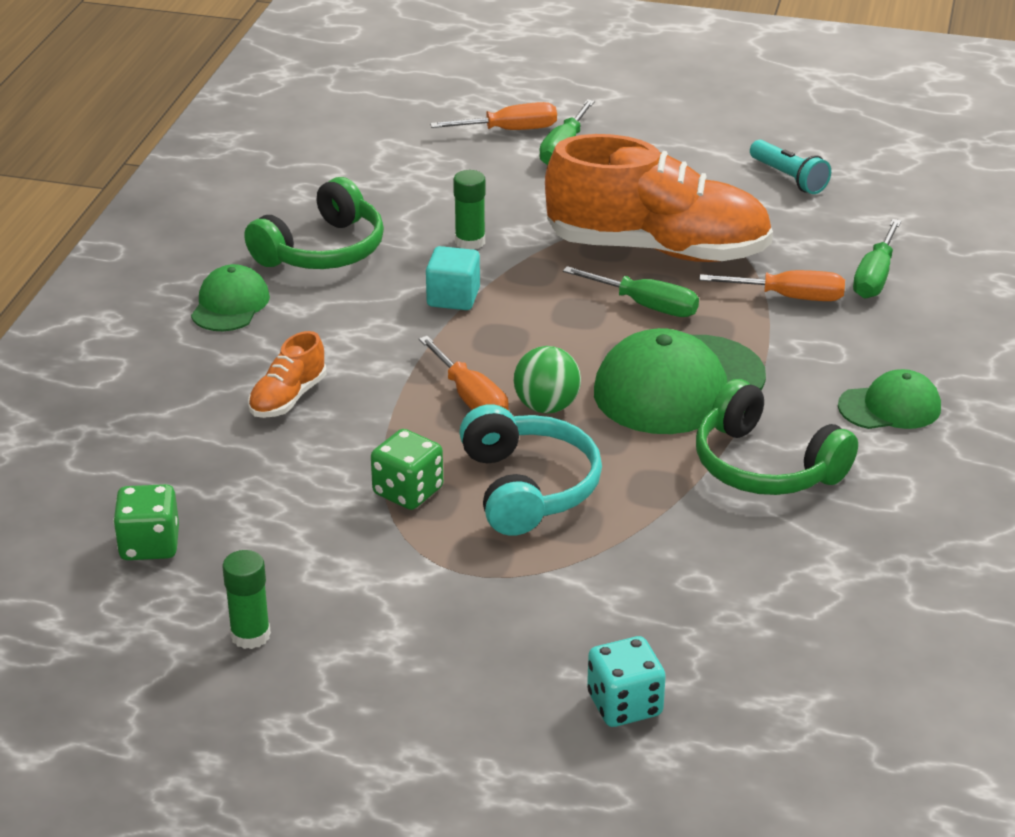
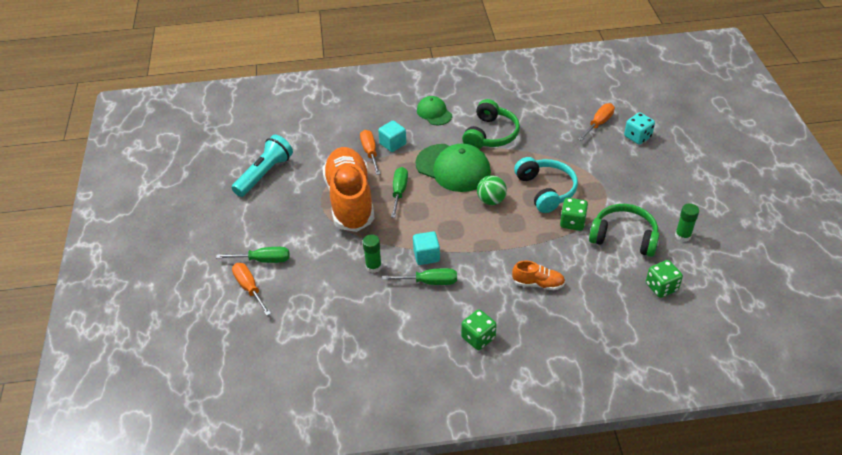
camera: 110 degrees left, 10 degrees up
green cap [191,264,270,331] -> green dice [461,309,497,350]
green headphones [244,177,384,269] -> green headphones moved to [589,204,659,257]
orange screwdriver [419,336,509,411] -> orange screwdriver moved to [578,103,615,141]
turquoise headphones [459,404,602,536] -> turquoise headphones turned 105 degrees clockwise [514,157,578,213]
turquoise flashlight [750,140,831,194] -> turquoise flashlight [232,135,293,197], size x1.56
green screwdriver [853,219,901,299] -> green screwdriver moved to [382,268,457,285]
none -> turquoise cube [378,121,406,152]

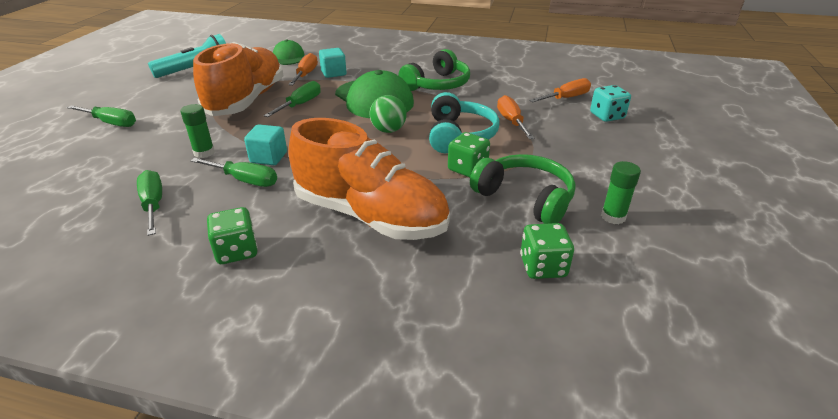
camera: 20 degrees right, 10 degrees down
orange screwdriver [232,263,271,316] -> orange screwdriver moved to [497,95,535,139]
green cap [417,96,452,125] -> green cap moved to [273,40,305,65]
orange shoe [512,261,565,290] -> orange shoe [289,118,450,240], size x2.32
none -> green screwdriver [137,170,162,236]

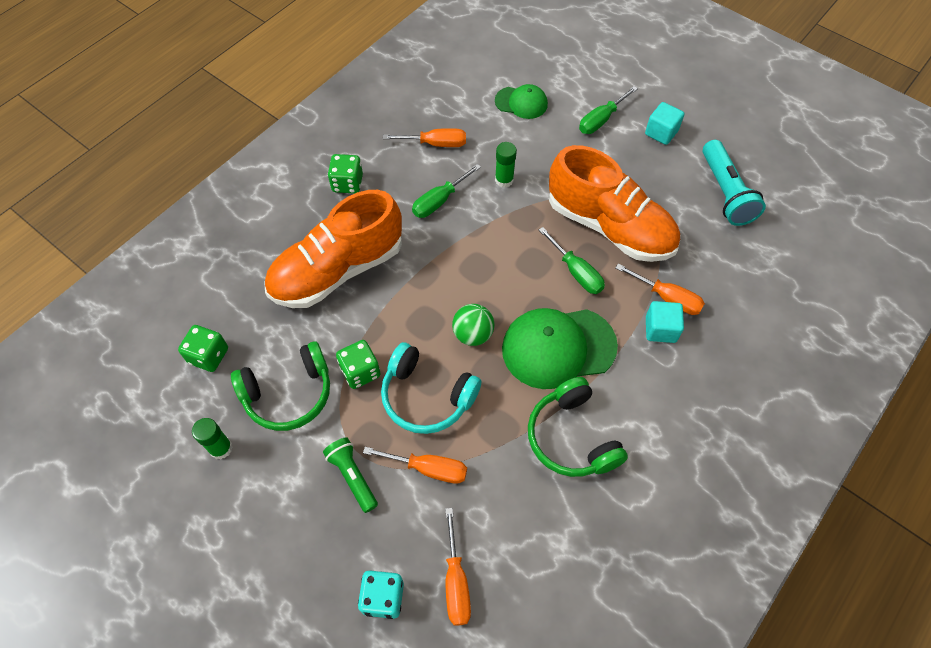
camera: 115 degrees right, 25 degrees up
green screwdriver [137,170,162,236] -> orange screwdriver [383,128,466,147]
turquoise cube [244,125,287,165] -> turquoise cube moved to [645,102,684,145]
green cap [273,40,305,65] -> green cap moved to [495,84,548,119]
none -> green flashlight [323,437,378,513]

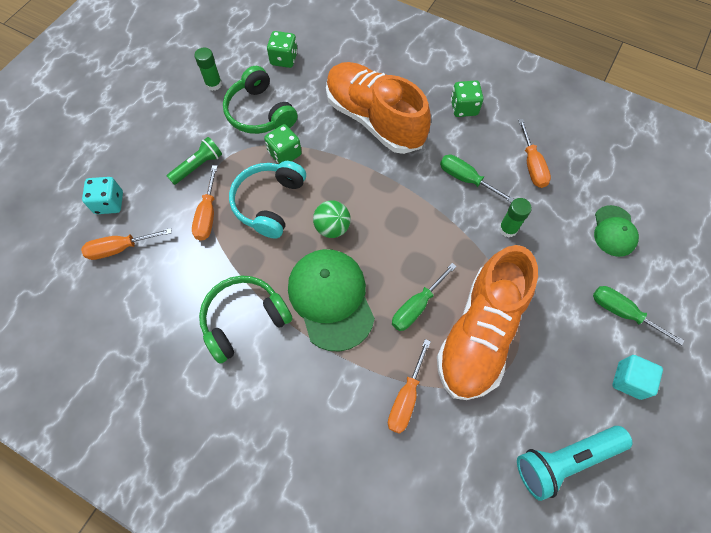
camera: 80 degrees right, 5 degrees up
turquoise cube [646,301,684,343] -> none

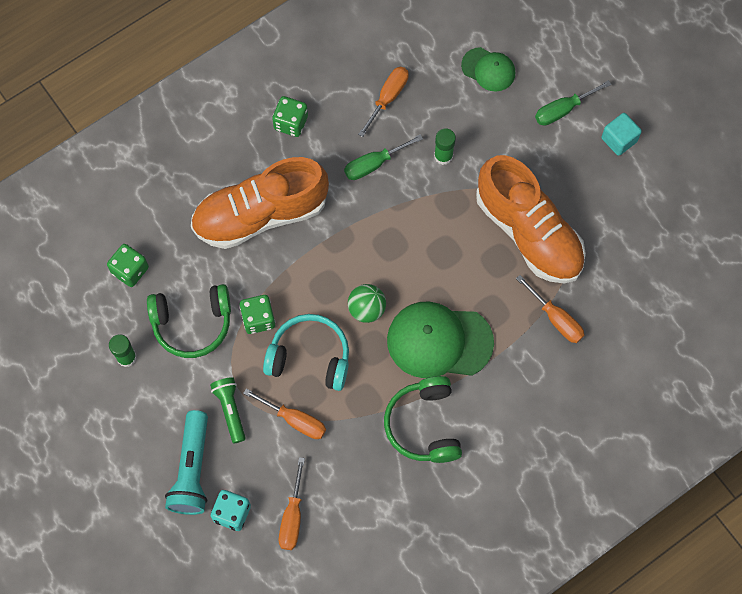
camera: 65 degrees left, 5 degrees up
turquoise headphones [229,161,306,239] -> turquoise headphones turned 150 degrees clockwise [263,314,349,391]
green screwdriver [392,263,457,331] -> none
turquoise flashlight [517,426,632,501] -> turquoise flashlight moved to [165,410,208,515]
orange screwdriver [518,119,551,188] -> orange screwdriver turned 75 degrees counterclockwise [358,67,409,137]

